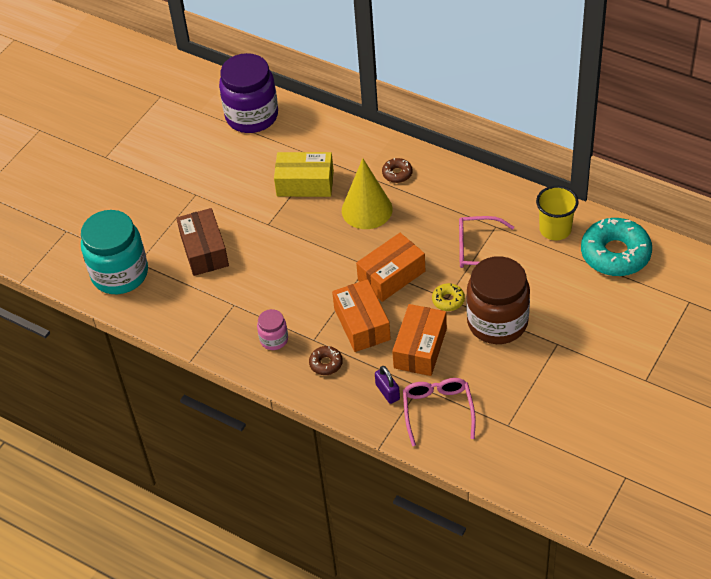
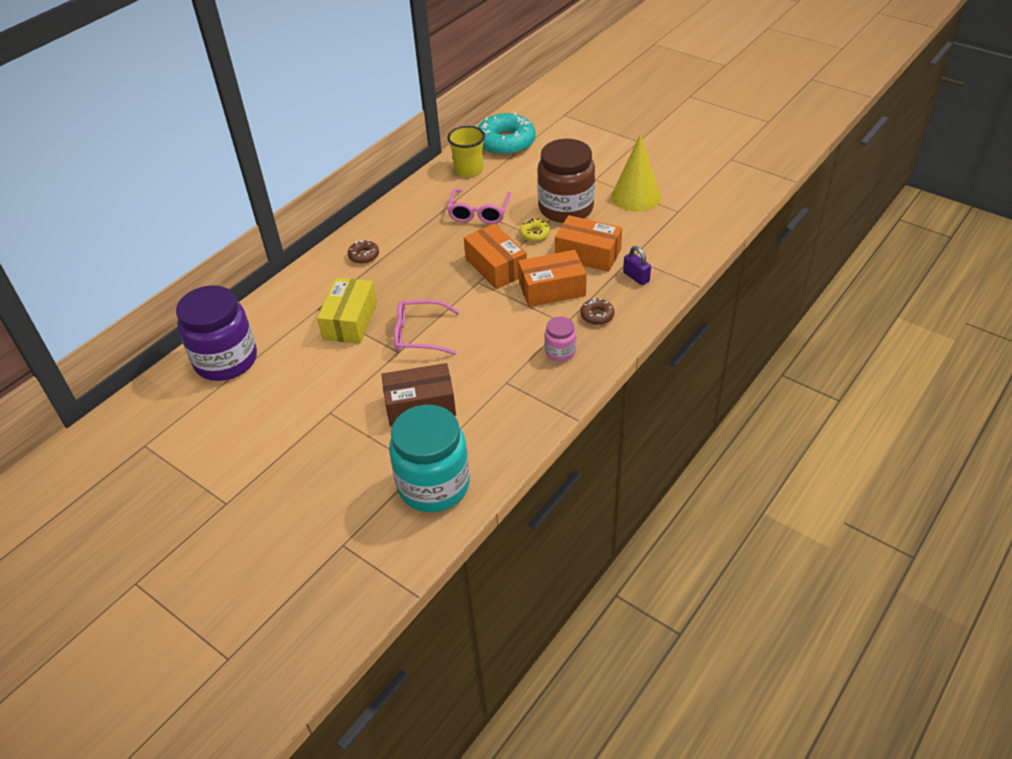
camera: 85 degrees left, 5 degrees down
yellow cone [342,158,393,229] -> yellow cone moved to [612,134,661,212]
purple padlock [375,366,400,404] -> purple padlock turned 75 degrees clockwise [623,246,651,285]
pink glasses [403,378,476,446] -> pink glasses moved to [394,300,460,355]

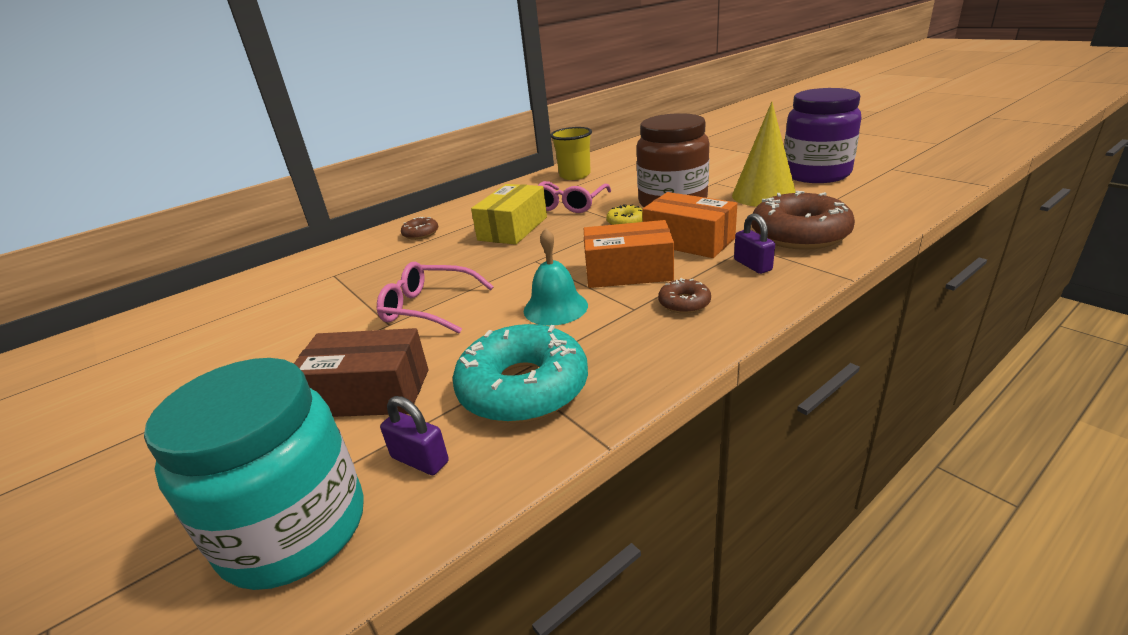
camera: 15 degrees right, 15 degrees down
purple jar [176,285,257,381] -> purple jar moved to [784,88,861,183]
yellow box [317,278,377,344] -> yellow box moved to [471,184,547,245]
orange box [464,224,527,289] -> none
turquoise donut [478,113,536,156] -> turquoise donut moved to [453,324,588,423]
pink jar [545,317,576,362] -> none
none -> purple padlock [380,396,449,475]
none -> turquoise bell [524,228,588,326]
none -> brown donut [751,191,855,250]

